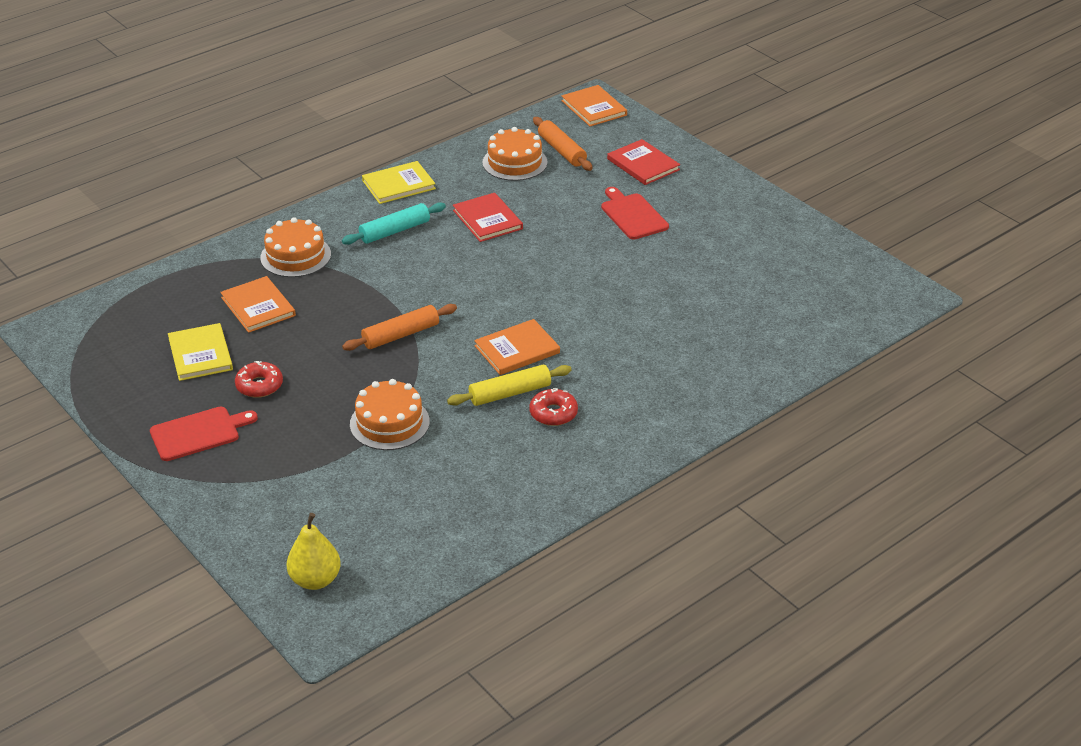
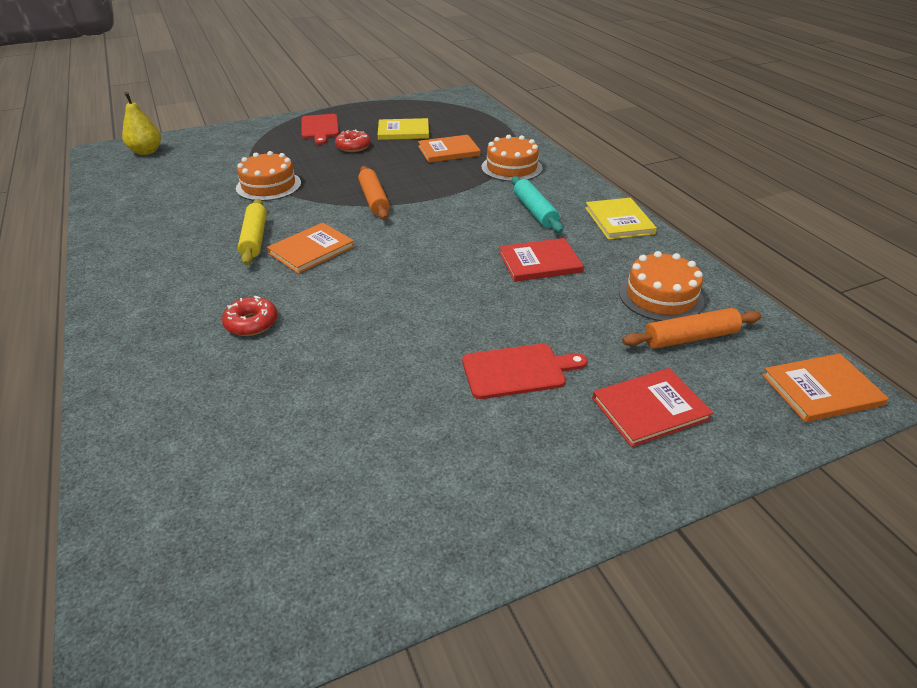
camera: 105 degrees right, 0 degrees up
orange book [474,319,560,375] -> orange book turned 60 degrees clockwise [267,223,355,274]
red donut [530,388,578,426] -> red donut moved to [222,296,277,336]

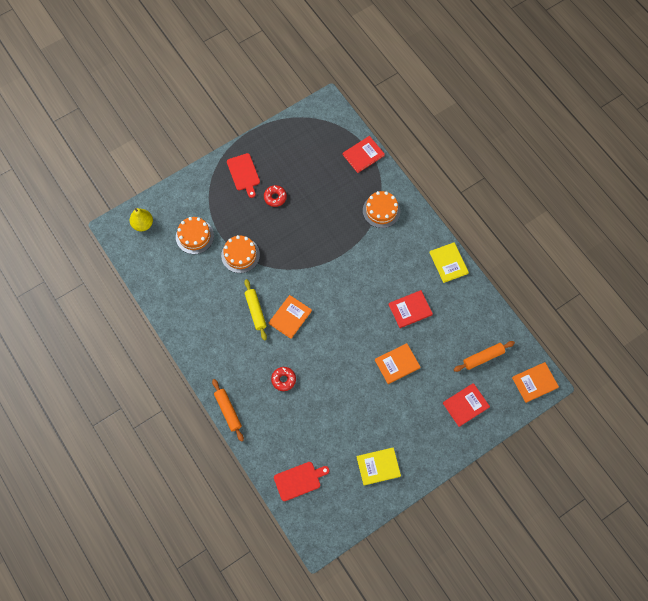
camera: 10 degrees left, 30 degrees up
orange rolling pin [358,166,390,220] -> orange rolling pin moved to [212,379,244,442]
yellow book [378,118,429,140] -> yellow book moved to [357,447,401,485]
orange book [418,135,480,163] -> orange book moved to [375,343,420,384]
red cutting board [462,344,587,399] -> red cutting board moved to [274,462,329,501]
turquoise rolling pin [512,176,563,233] -> none
orange cake [619,251,704,321] -> orange cake moved to [176,217,214,254]
none -> red book [343,136,385,173]

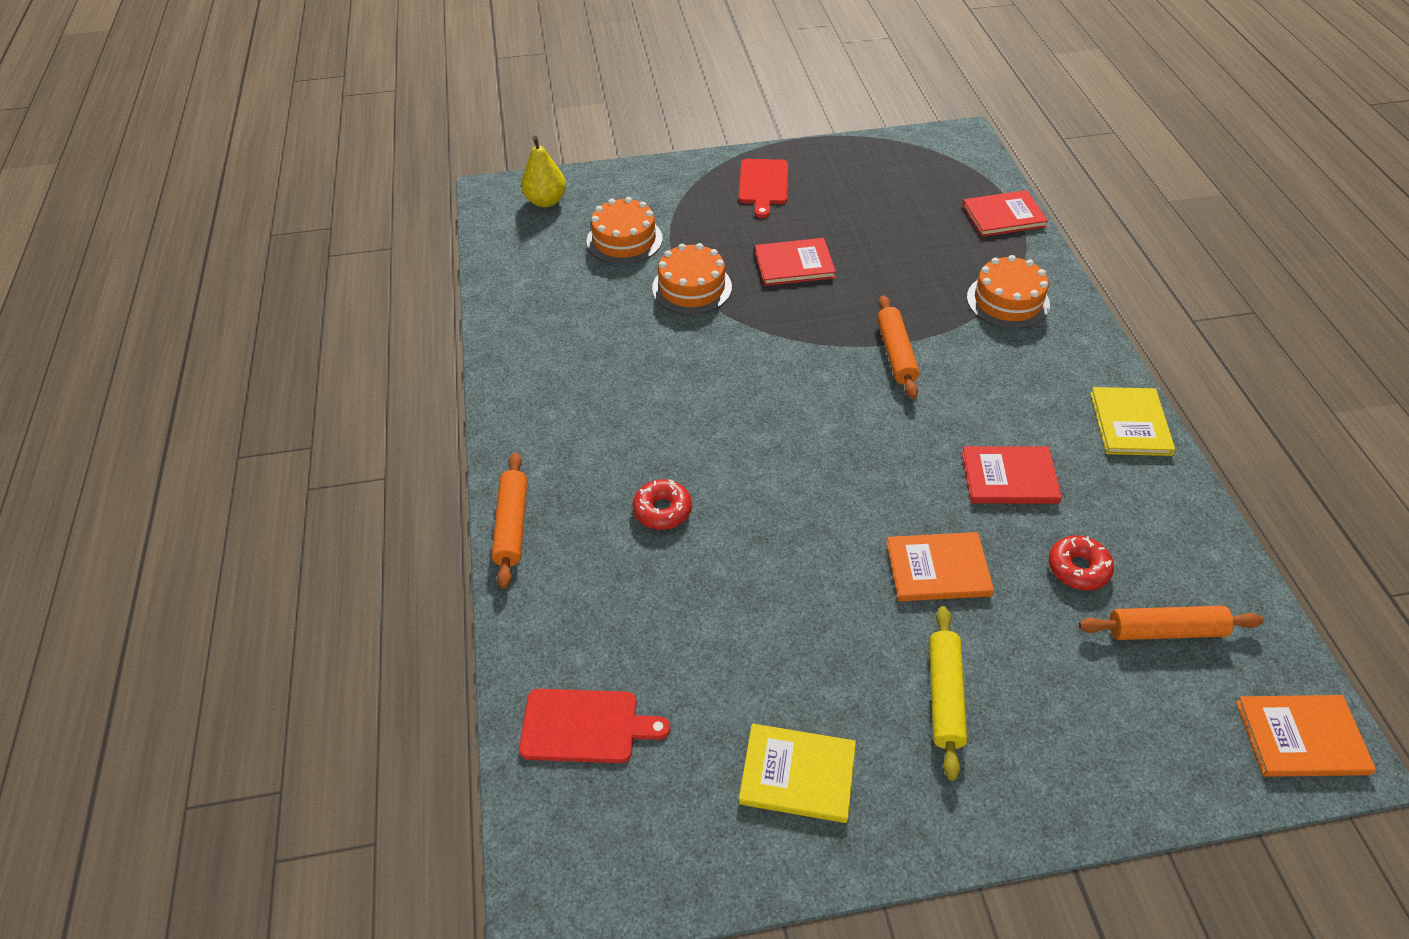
camera: 25 degrees right, 20 degrees down
yellow rolling pin [244,279,267,341] -> yellow rolling pin moved to [929,606,967,781]
red donut [264,185,287,207] -> red donut moved to [1049,535,1114,590]
orange book [269,295,312,339] -> none
red book [443,383,490,427] -> red book moved to [755,238,836,286]
none -> orange rolling pin [877,295,919,399]

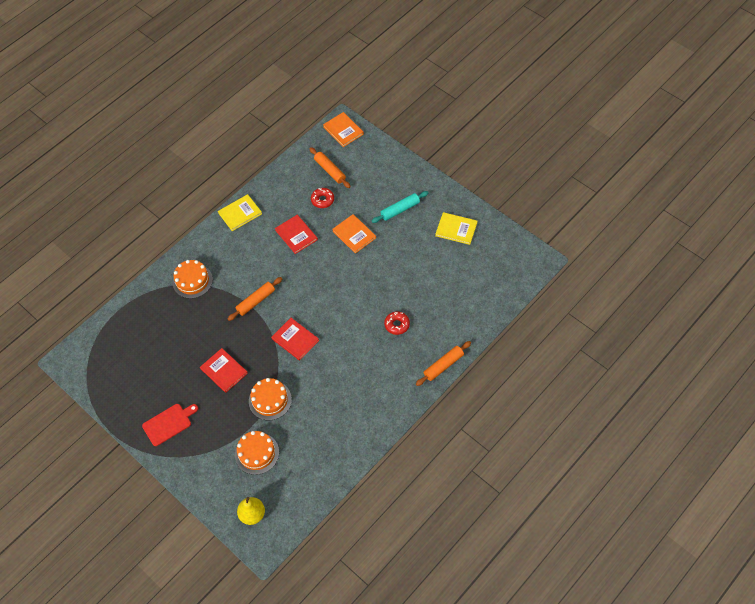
camera: 125 degrees left, 10 degrees up
red cutting board [519,689,671,763] -> none
yellow book [739,724,856,823] -> yellow book turned 45 degrees counterclockwise [435,212,477,245]
yellow rolling pin [929,606,967,781] -> turquoise rolling pin [372,191,428,223]
red book [962,190,1048,237] -> red book moved to [271,318,319,361]

